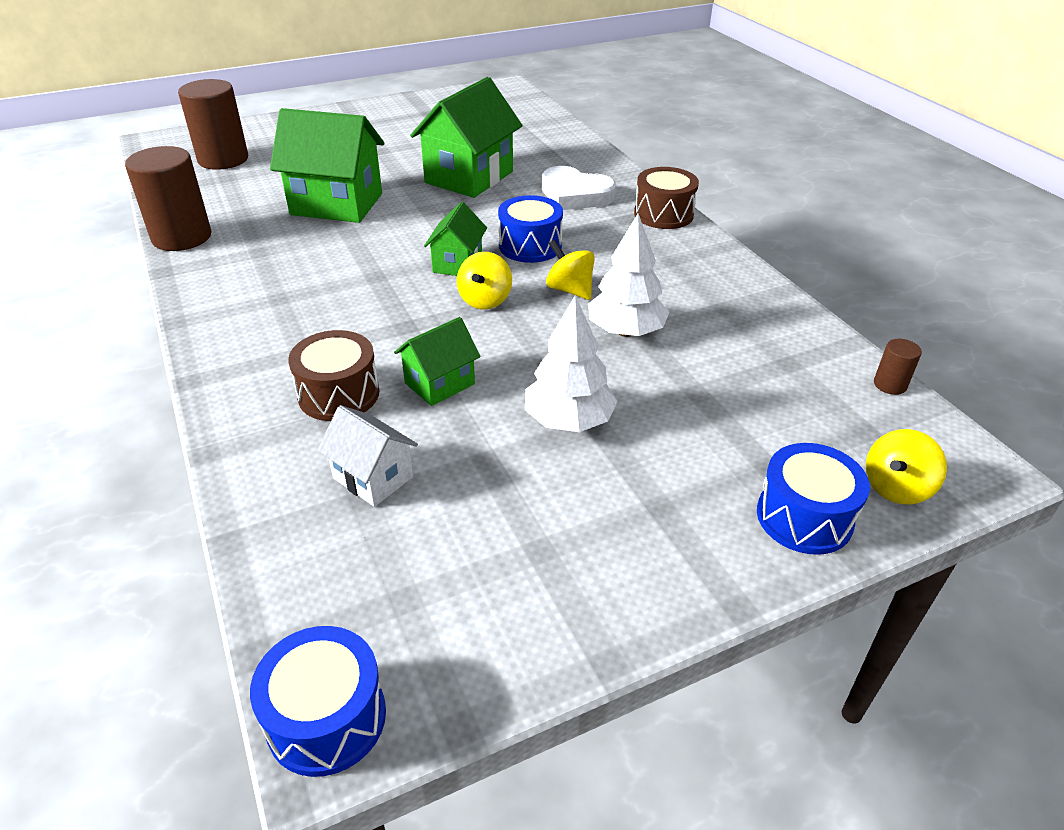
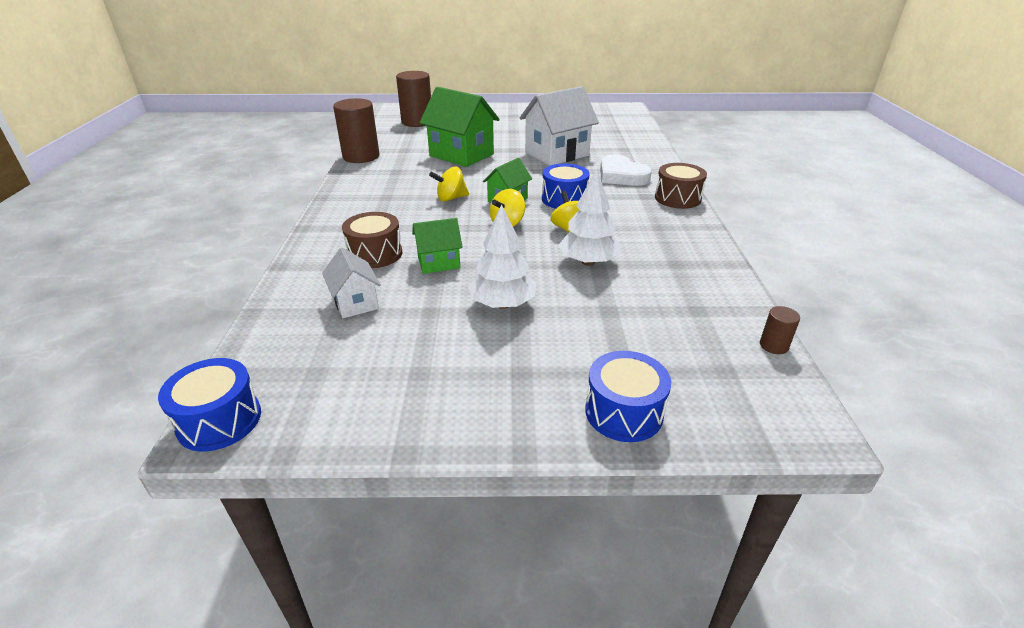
camera: 25 degrees right, 5 degrees down
green house [410,77,523,198] -> white house [520,86,599,166]
yellow spinning top [866,429,947,504] -> yellow spinning top moved to [429,167,469,202]

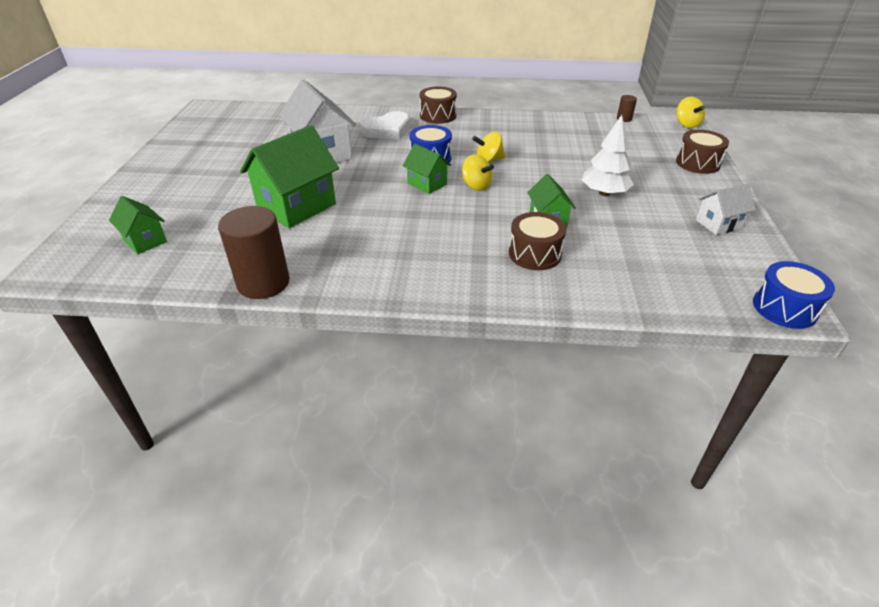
camera: 85 degrees left, 5 degrees up
white house [322,247,381,318] -> white house moved to [696,183,756,235]
brown cylinder [396,71,431,127] -> green house [109,196,167,254]
yellow spinning top [429,167,469,202] -> yellow spinning top moved to [677,97,705,128]
white tree [558,169,620,266] -> none
blue drum [585,351,671,442] -> brown drum [676,130,729,174]

